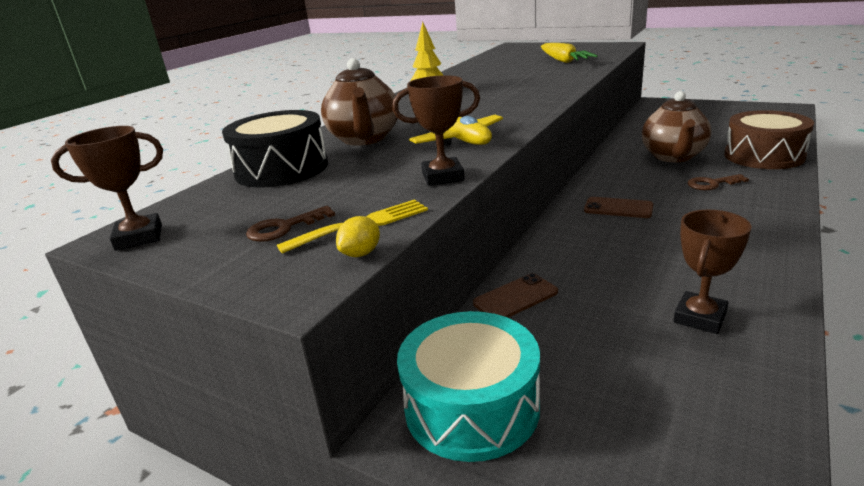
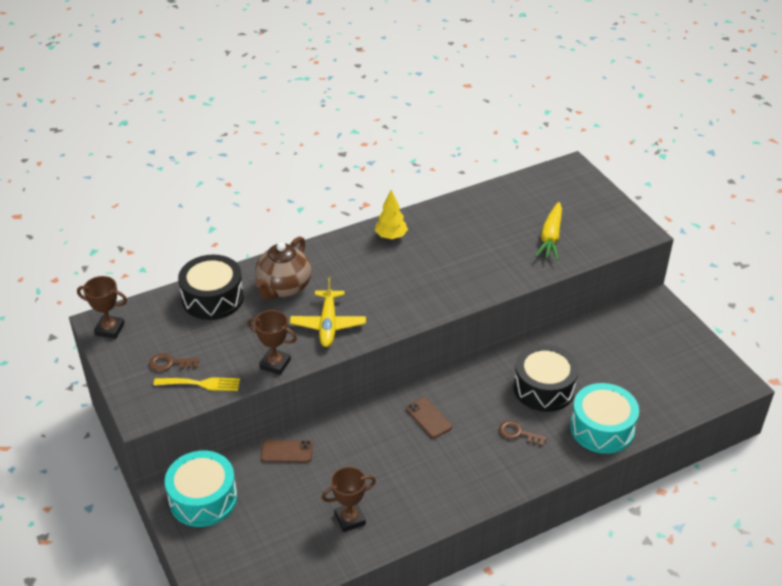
camera: 30 degrees right, 15 degrees up
yellow lemon [336,216,380,257] -> none
brown teapot [642,91,711,162] -> black drum [513,344,579,412]
brown drum [724,110,814,169] -> turquoise drum [570,383,639,454]

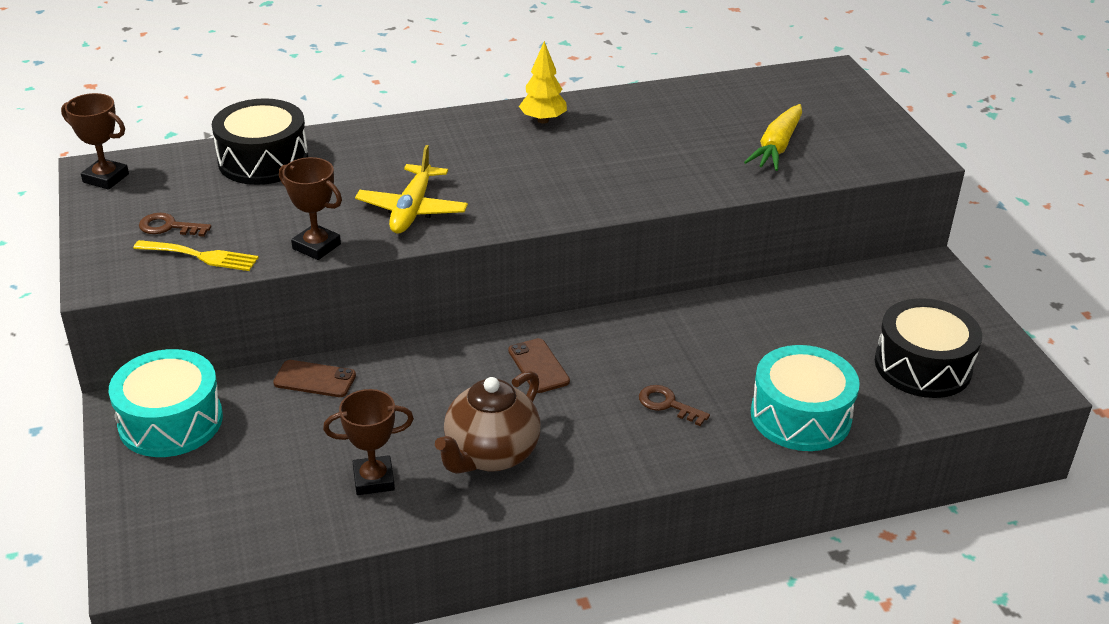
camera: 10 degrees right, 5 degrees down
brown teapot [255,236,312,300] -> brown teapot moved to [435,371,541,474]
black drum [513,344,579,412] -> black drum moved to [875,298,982,398]

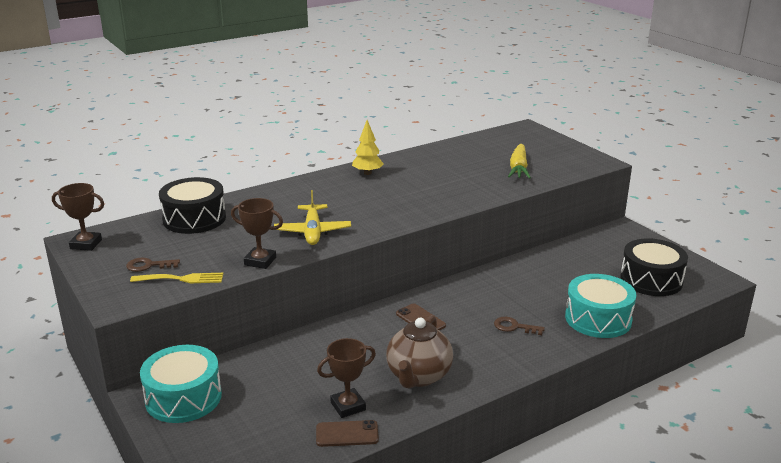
camera: 15 degrees left, 10 degrees down
brown phone [273,360,356,397] -> brown phone moved to [316,420,379,447]

